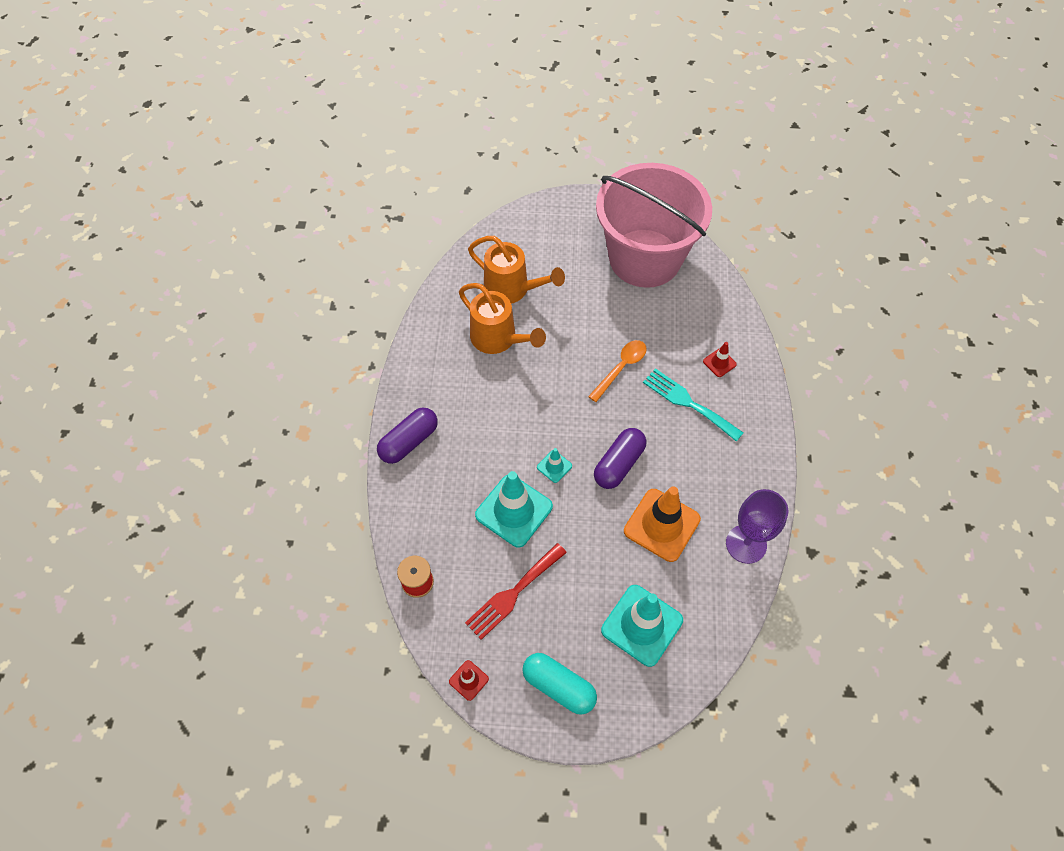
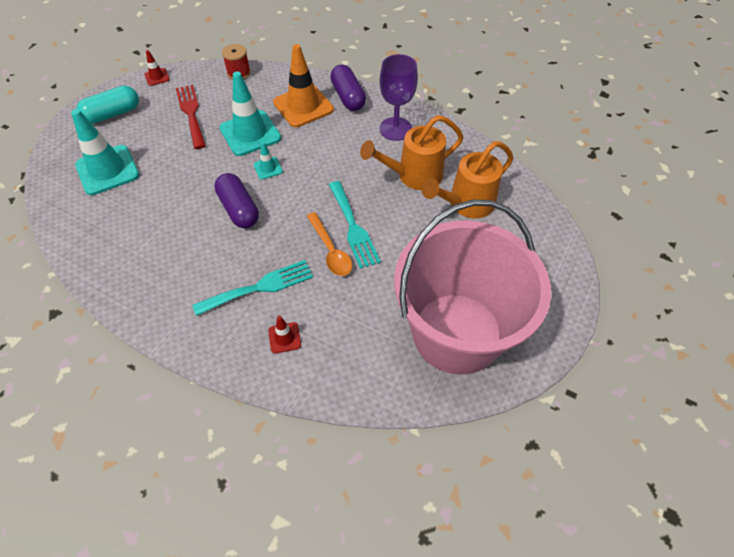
camera: 115 degrees right, 5 degrees down
orange traffic cone [624,486,701,562] -> orange traffic cone moved to [273,44,334,127]
purple goblet [726,489,788,564] -> purple goblet moved to [379,54,418,141]
none -> turquoise fork [329,181,381,269]

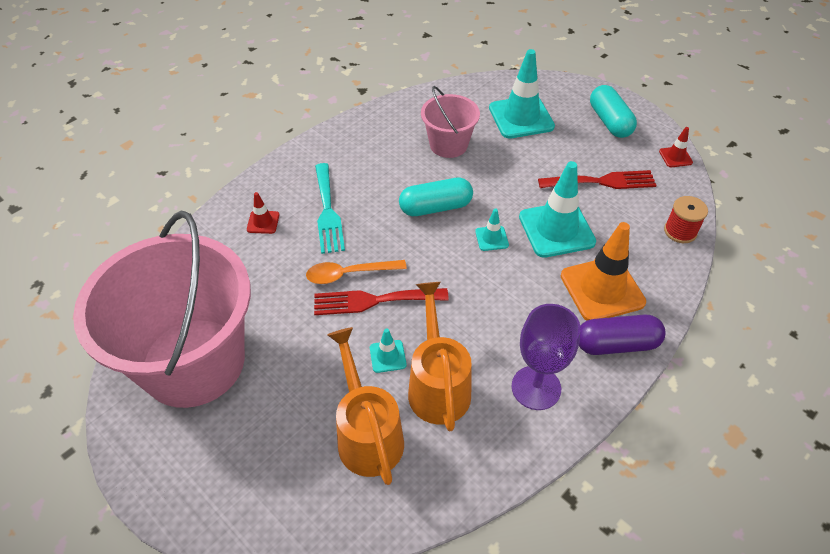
camera: 105 degrees right, 5 degrees down
purple capsule [214,173,259,228] -> turquoise capsule [399,178,473,216]
turquoise fork [329,181,381,269] -> red fork [314,288,449,315]
none -> turquoise traffic cone [370,328,406,373]
none -> pink bucket [421,86,480,158]

